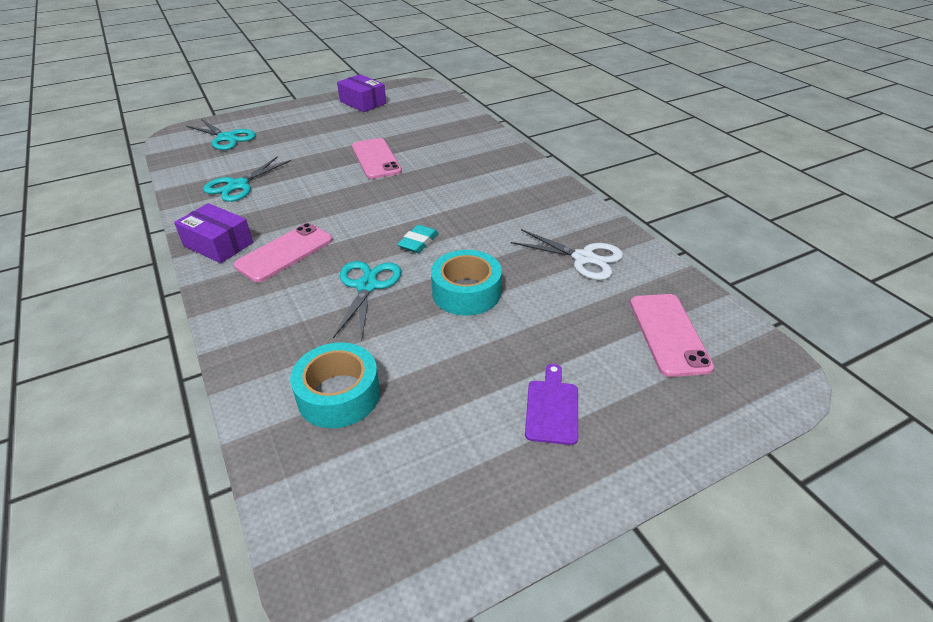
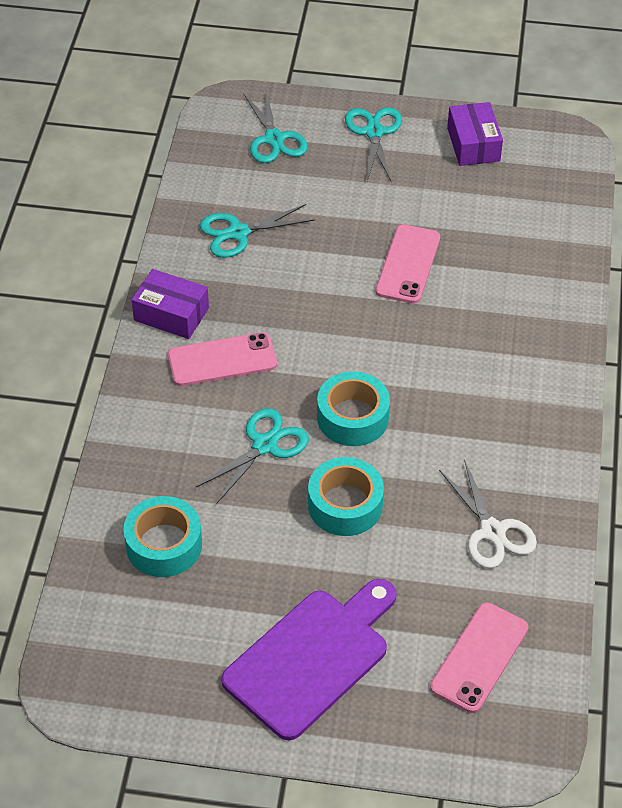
camera: 35 degrees right, 10 degrees up
purple box [174,203,253,263] -> purple box turned 45 degrees counterclockwise [132,269,209,339]
turquoise eraser [397,225,439,253] -> turquoise tape [317,371,390,446]
purple cutting board [525,364,578,445] -> purple cutting board [221,579,397,740], size x2.12
none -> turquoise scissors [345,107,402,181]

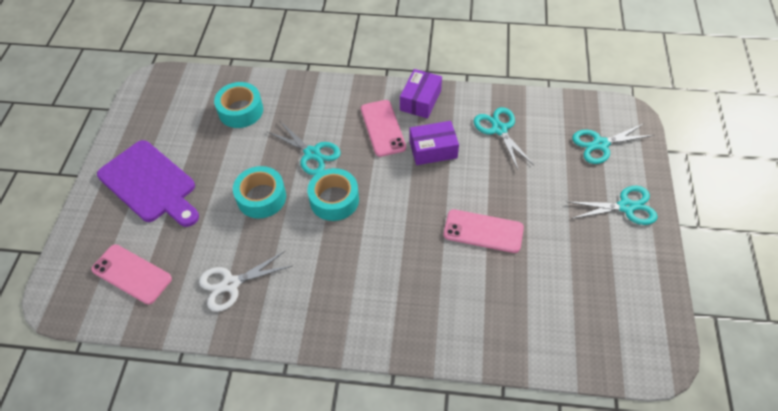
camera: 90 degrees right, 5 degrees up
purple box [447,102,503,166] -> purple box moved to [409,121,459,165]

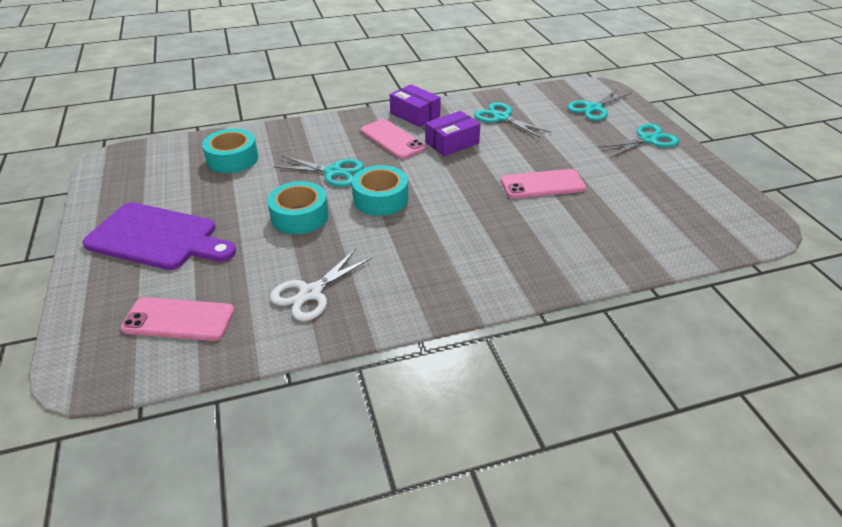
camera: 25 degrees left, 15 degrees down
purple box [400,69,442,118] -> purple box turned 45 degrees counterclockwise [390,84,441,127]

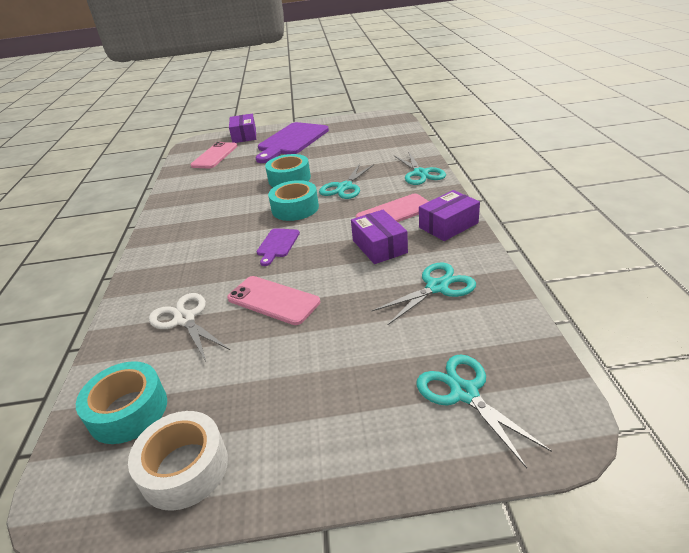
camera: 105 degrees right, 5 degrees down
turquoise tape [202,129,258,173] -> turquoise tape moved to [76,361,167,444]
white scissors [270,249,373,321] -> white scissors moved to [149,293,230,361]
pink phone [501,169,586,199] -> pink phone turned 60 degrees counterclockwise [227,276,320,325]
turquoise scissors [598,124,679,157] -> turquoise scissors moved to [394,151,446,185]
none -> white tape [128,411,228,511]
none -> purple box [229,114,256,143]
none -> purple cutting board [257,228,300,266]

